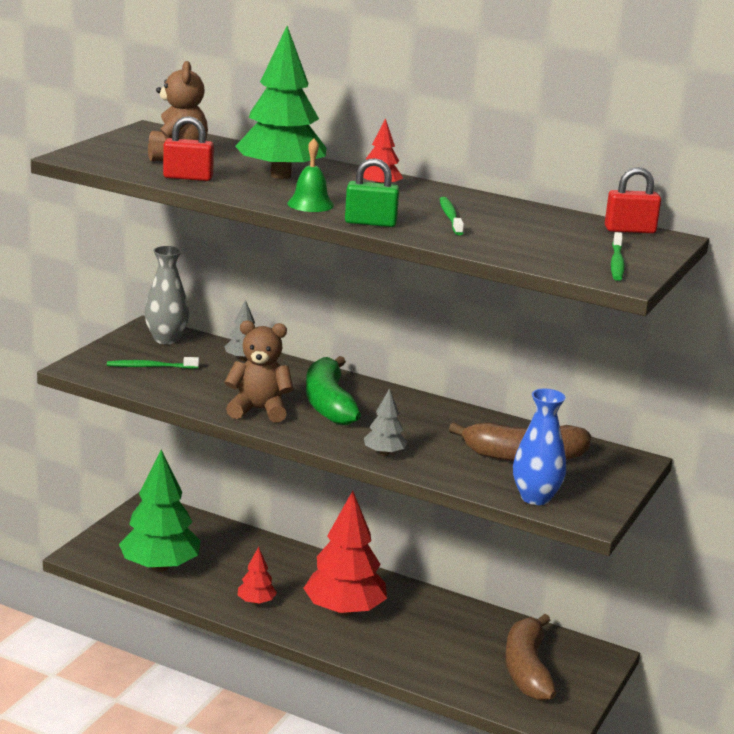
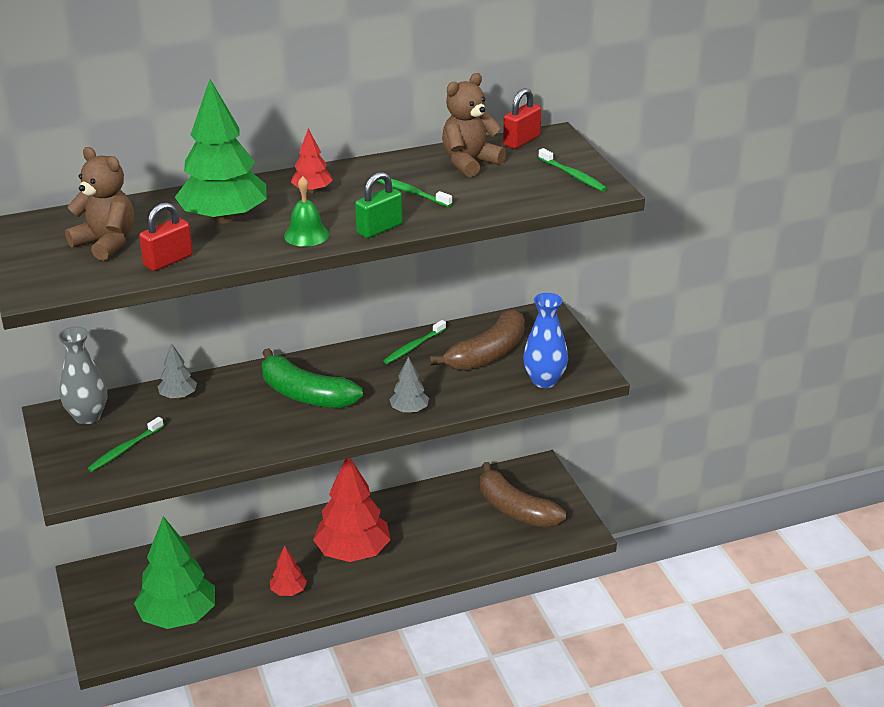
camera: 45 degrees left, 10 degrees up
brown teddy bear [225,320,294,423] -> brown teddy bear moved to [442,73,506,177]
none -> green toothbrush [383,320,446,364]

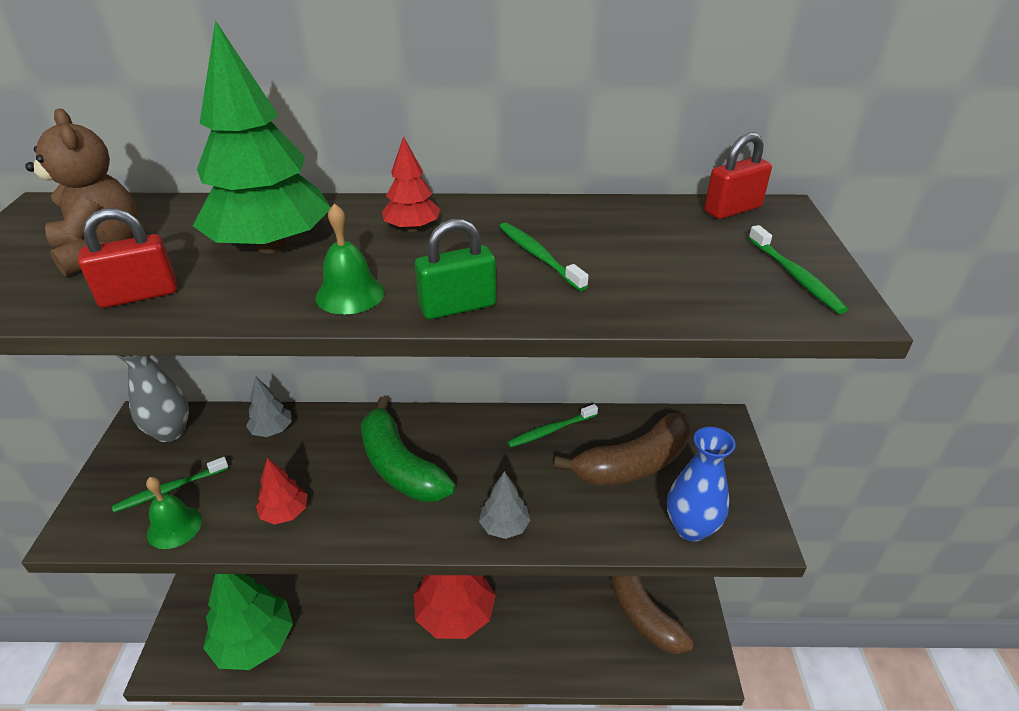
camera: 20 degrees right, 5 degrees up
red tree [270,546,307,596] -> red tree moved to [256,458,307,525]
brown teddy bear [442,73,506,177] -> none
none -> green bell [146,477,202,549]

